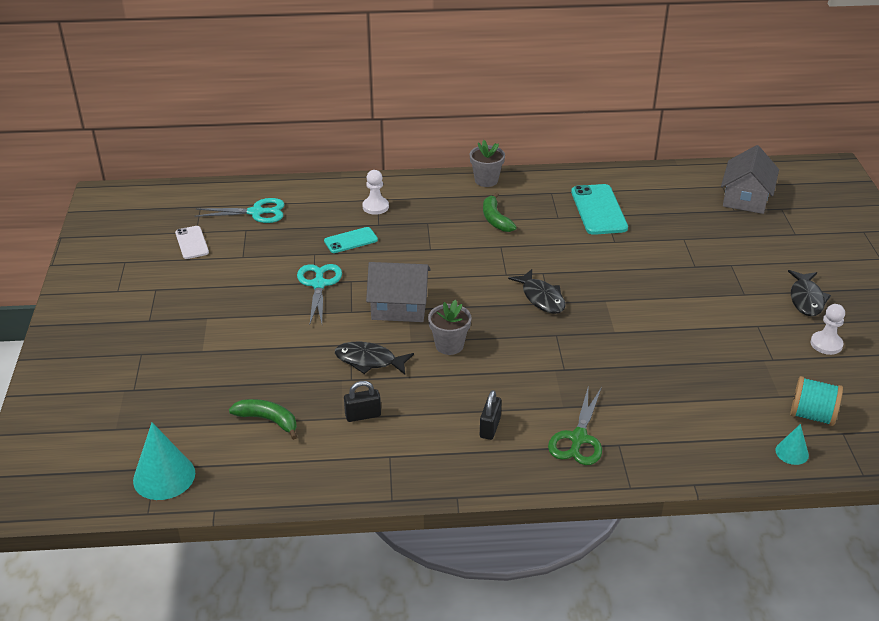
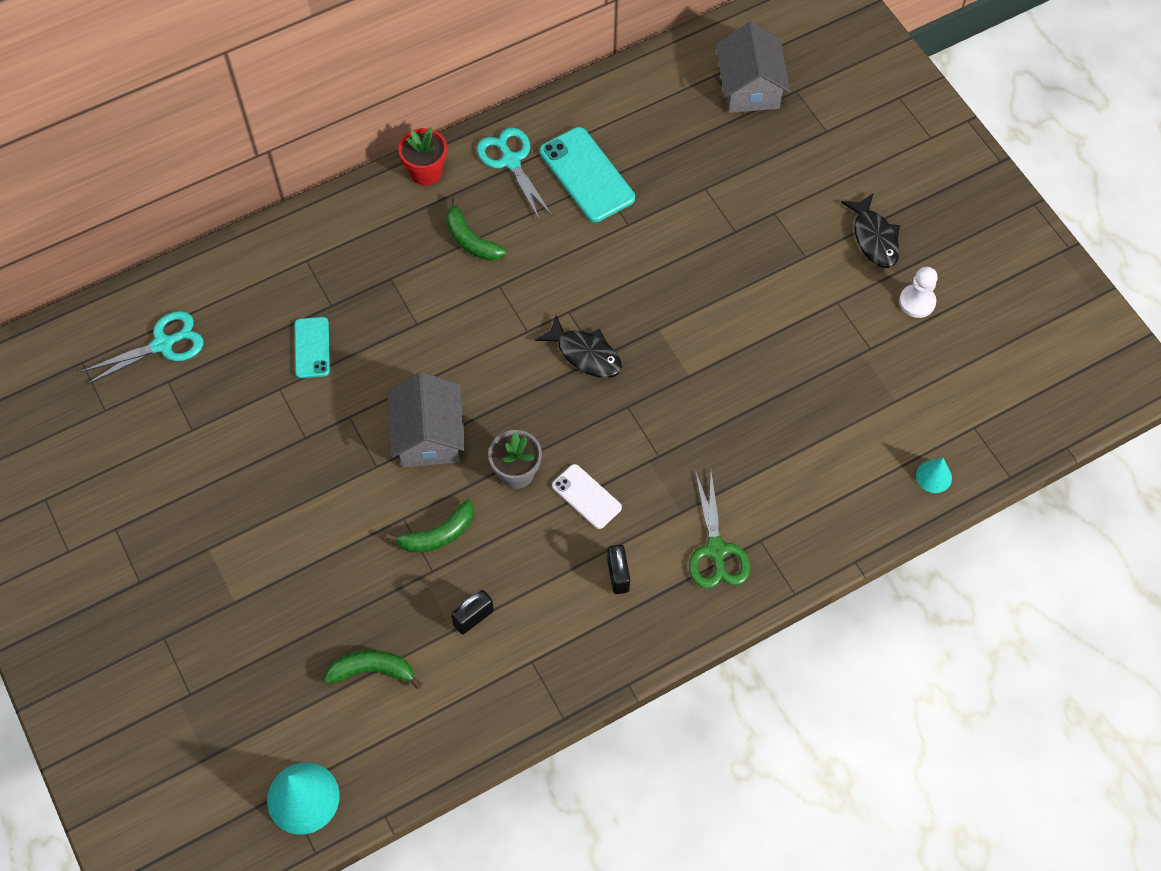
camera: 25 degrees left, 25 degrees up
white phone [175,226,209,259] -> white phone moved to [552,464,622,529]
turquoise scissors [297,264,342,324] -> turquoise scissors moved to [477,128,553,221]
turquoise phone [324,227,378,253] -> turquoise phone turned 45 degrees counterclockwise [295,317,330,378]
black fish [335,342,414,374] -> green banana [385,500,474,553]
white pawn [362,170,389,215] -> none
grey house [366,262,431,322] -> grey house turned 75 degrees counterclockwise [387,372,465,467]
grey flower pot [470,140,505,187] -> red flower pot [398,127,447,185]
turquoise spool [790,376,843,426] -> none

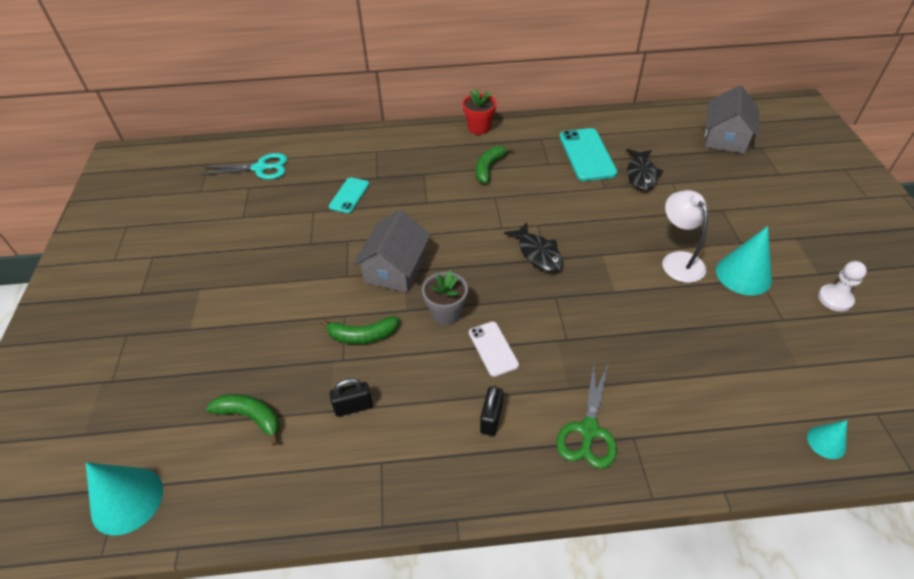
camera: 25 degrees right, 15 degrees down
green banana [446,197,507,261] -> green banana turned 45 degrees clockwise [476,146,514,184]
turquoise scissors [477,128,553,221] -> none
black fish [841,194,900,268] -> black fish moved to [626,149,663,191]
none -> white lamp [662,190,708,283]
none -> turquoise cone [716,226,772,295]

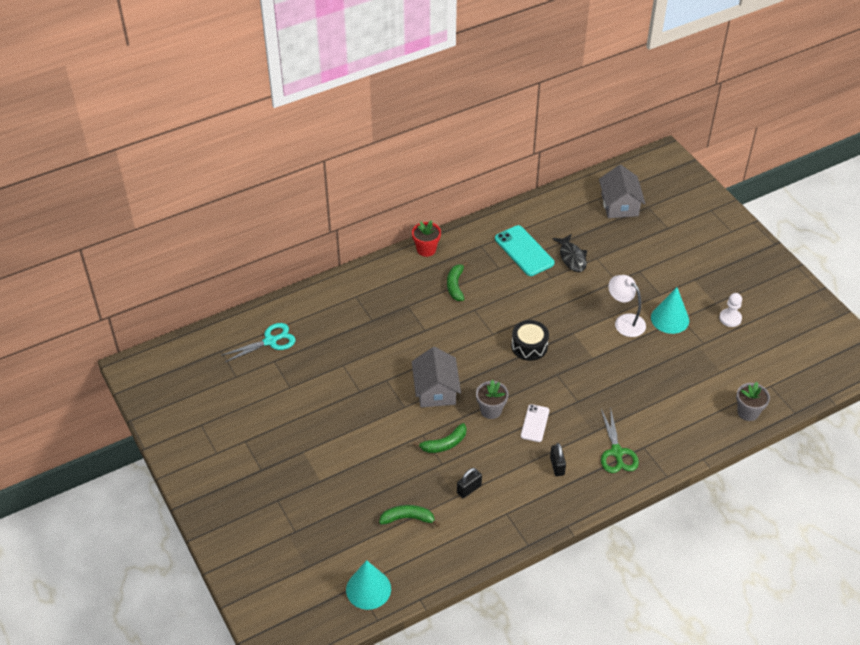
camera: 25 degrees left, 0 degrees up
turquoise phone [329,178,369,213] -> none
white phone [469,322,519,377] -> white phone turned 60 degrees clockwise [521,404,549,442]
black fish [504,222,563,273] -> black drum [511,320,549,361]
turquoise cone [807,420,847,459] -> grey flower pot [736,382,770,421]

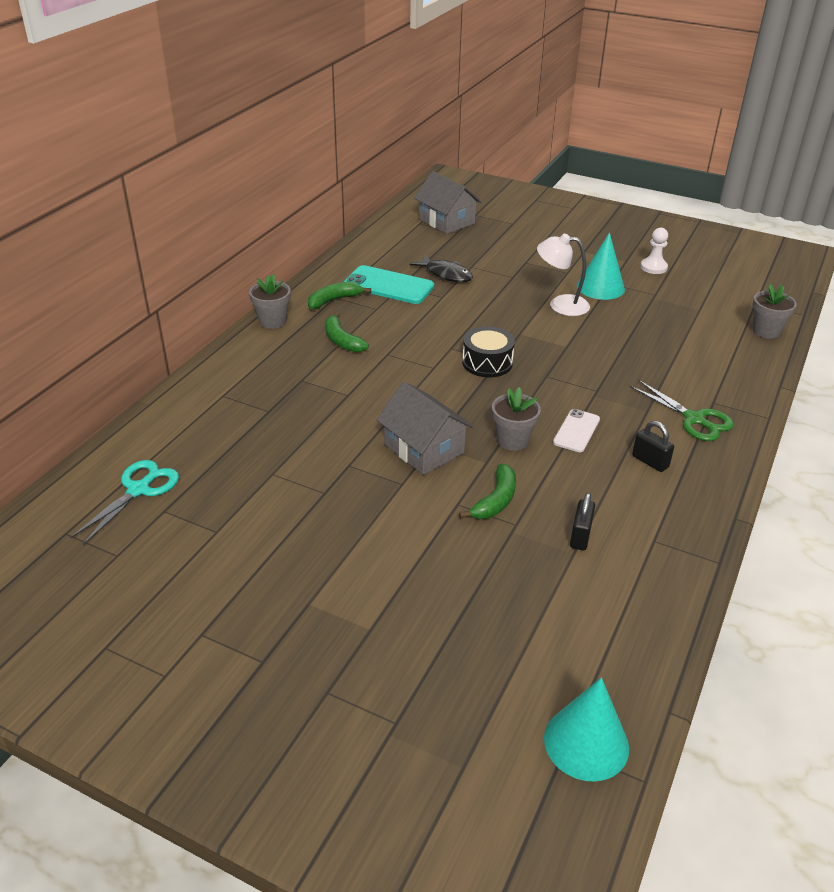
camera: 35 degrees left, 10 degrees down
green banana [379,505,440,527] -> green banana moved to [308,282,371,310]
red flower pot [412,220,441,257] -> grey flower pot [249,274,291,329]
white phone [521,404,549,442] -> white phone turned 45 degrees clockwise [553,409,600,452]

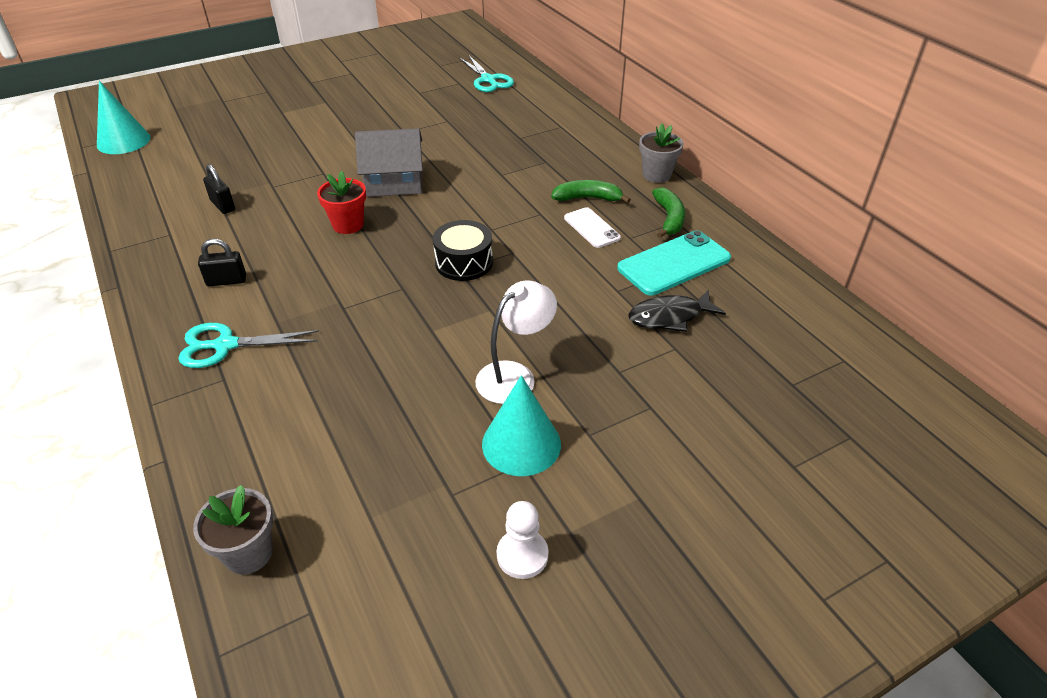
camera: 125 degrees right, 5 degrees up
grey house [414,171,481,234] -> none
green banana [459,464,516,519] -> none
grey flower pot [492,387,541,451] -> red flower pot [317,171,366,234]
white phone [553,409,600,452] -> white phone moved to [564,207,621,248]
green scissors [630,380,734,441] -> turquoise scissors [178,323,319,368]

